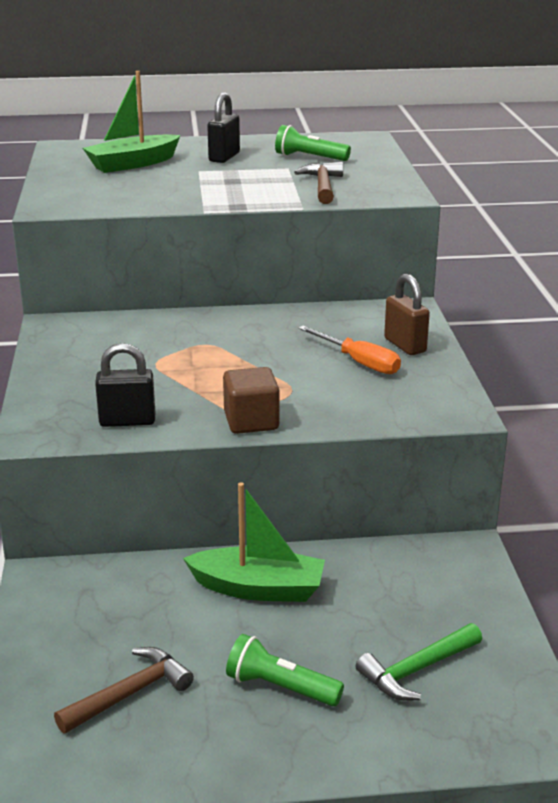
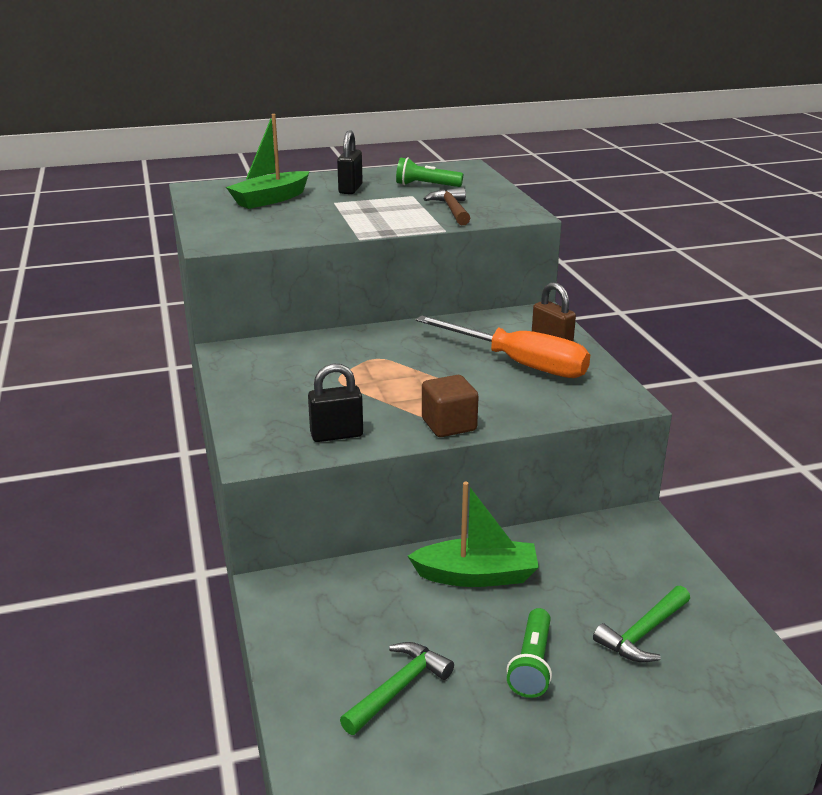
camera: 10 degrees left, 0 degrees up
brown hammer [54,647,194,734] -> green hammer [340,642,454,735]
green flashlight [226,634,344,706] -> green flashlight turned 90 degrees counterclockwise [507,608,552,698]
orange screwdriver [298,325,401,374] -> orange screwdriver [416,316,590,378], size x1.70

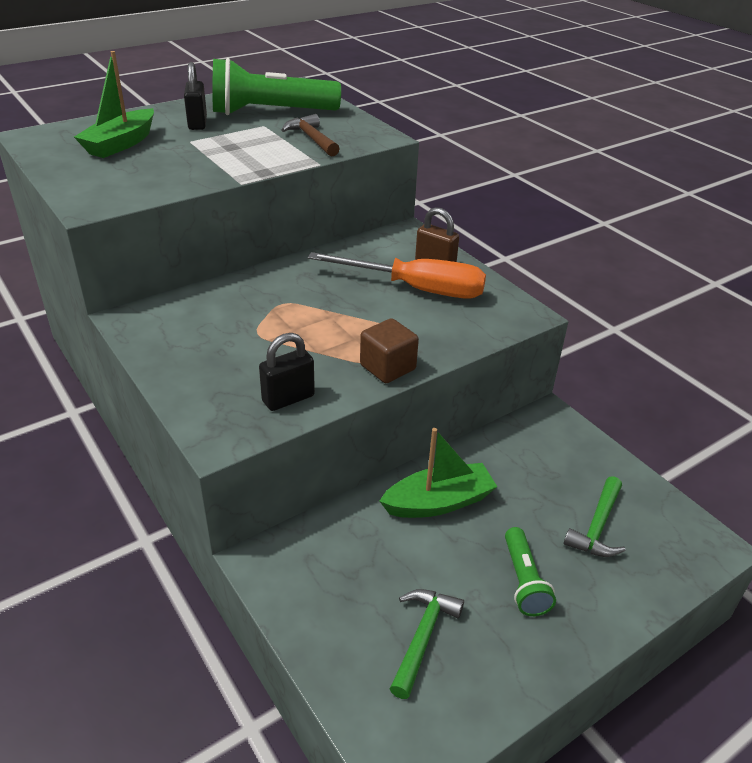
camera: 20 degrees left, 10 degrees up
green flashlight [396,157,463,187] -> green flashlight [213,58,341,115], size x1.95

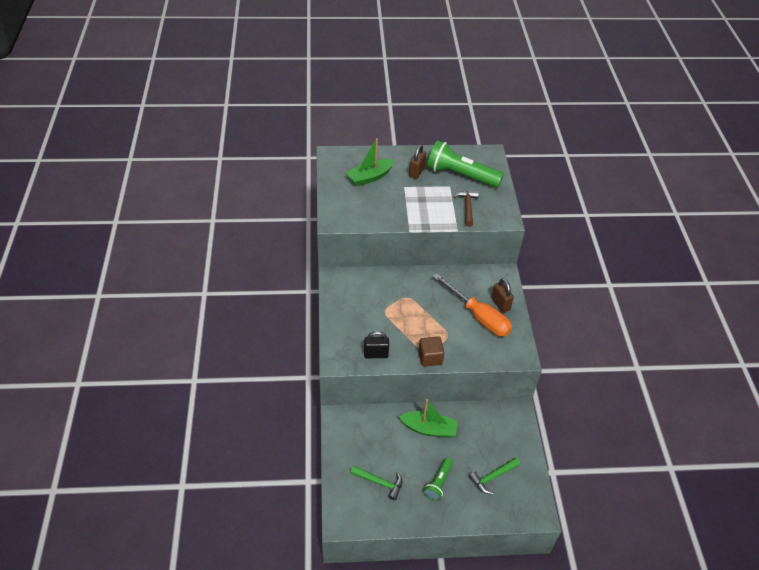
camera: 30 degrees right, 10 degrees up
black padlock [184,62,207,130] -> brown padlock [409,145,426,179]
green hammer [390,589,464,699] -> green hammer turned 60 degrees clockwise [350,465,402,501]

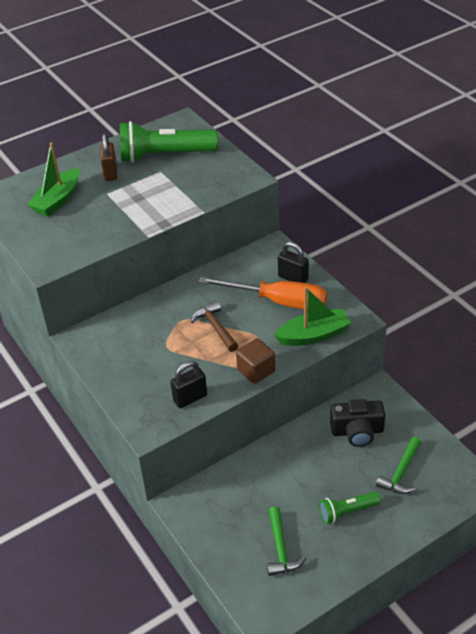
camera: 25 degrees left, 5 degrees down
green hammer [350,465,402,501] -> green hammer turned 90 degrees clockwise [267,507,306,576]
green boat [399,399,458,438] -> green boat moved to [274,287,351,346]
green flashlight [424,458,453,501] -> green flashlight turned 75 degrees clockwise [319,492,381,524]
brown hammer [454,191,479,227] -> brown hammer moved to [191,301,238,352]
brown padlock [491,278,514,313] -> black padlock [278,242,309,283]
none -> black camera [330,399,385,447]

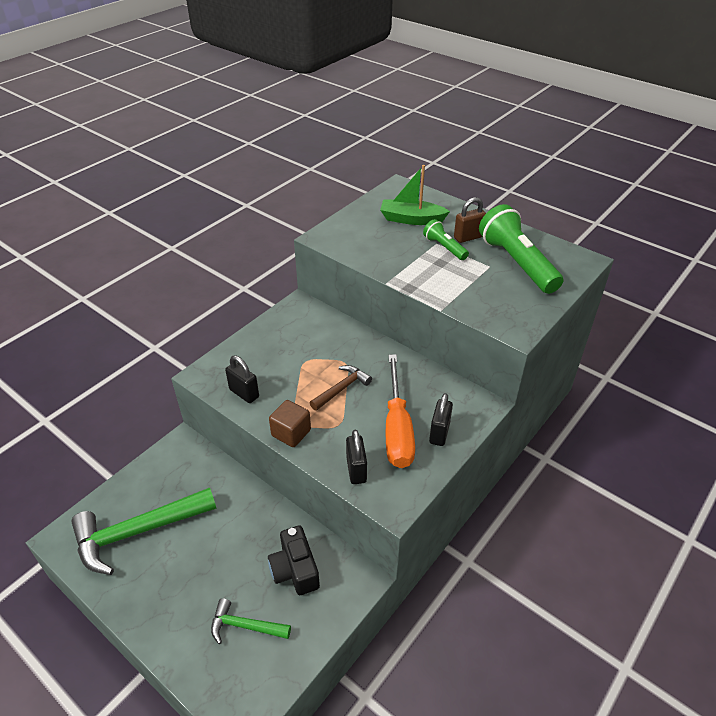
camera: 70 degrees right, 0 degrees up
green hammer [267,507,306,576] -> green hammer [71,487,216,575], size x1.92
green boat [274,287,351,346] -> black padlock [346,430,367,484]
green flashlight [319,492,381,524] -> green flashlight moved to [423,219,469,260]

